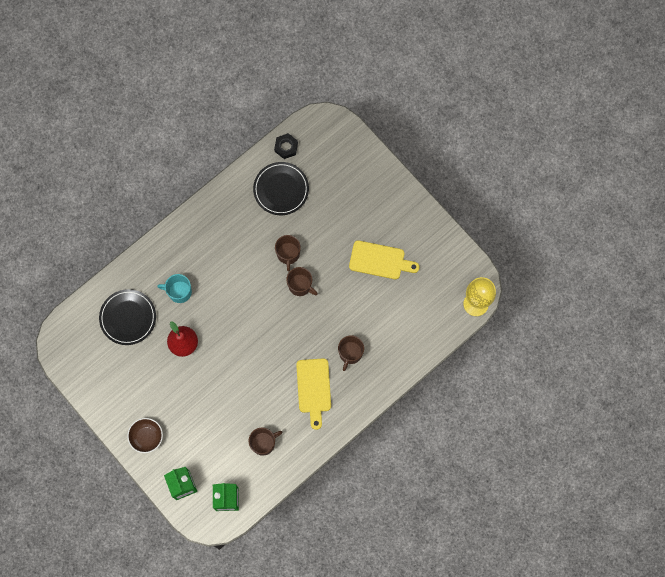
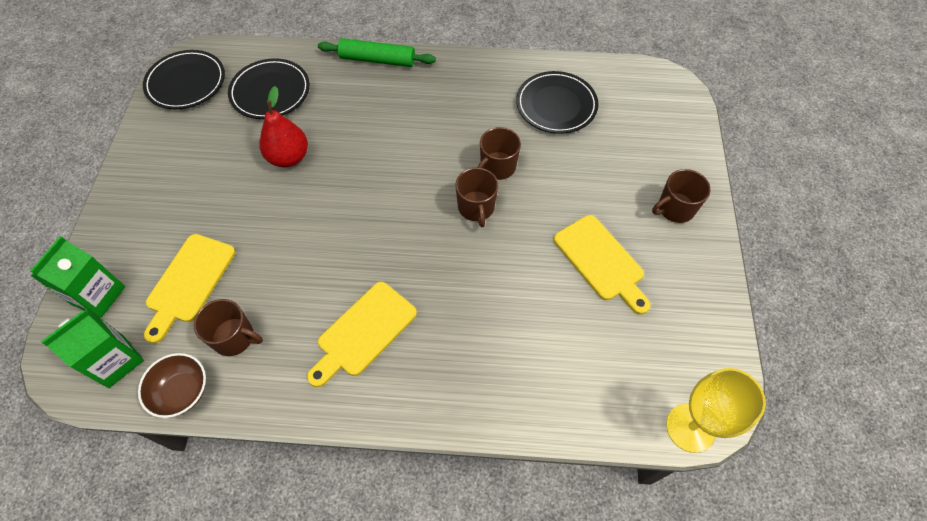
camera: 45 degrees right, 15 degrees down
brown bowl [127,418,163,453] -> brown bowl moved to [138,353,206,418]
turquoise mug [157,274,192,303] -> none
black nut [274,133,298,159] -> none
brown mug [338,335,364,371] -> brown mug moved to [652,169,711,223]
none -> black plate [143,50,225,110]
none -> yellow cutting board [144,234,236,344]
none -> green rolling pin [318,38,436,67]

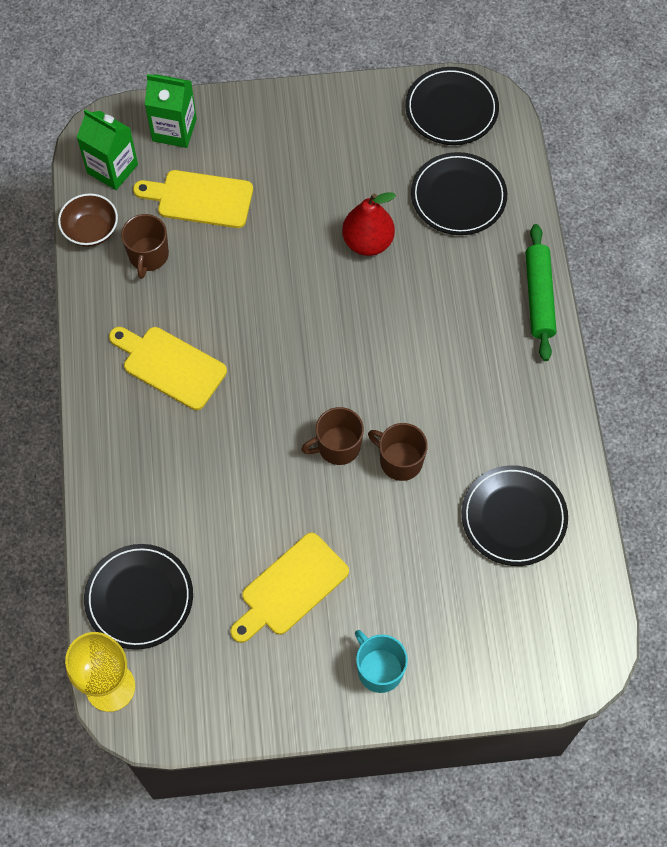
camera: 80 degrees right, 5 degrees up
brown mug [652,169,711,223] -> turquoise mug [355,630,408,693]
none -> black plate [84,544,193,650]

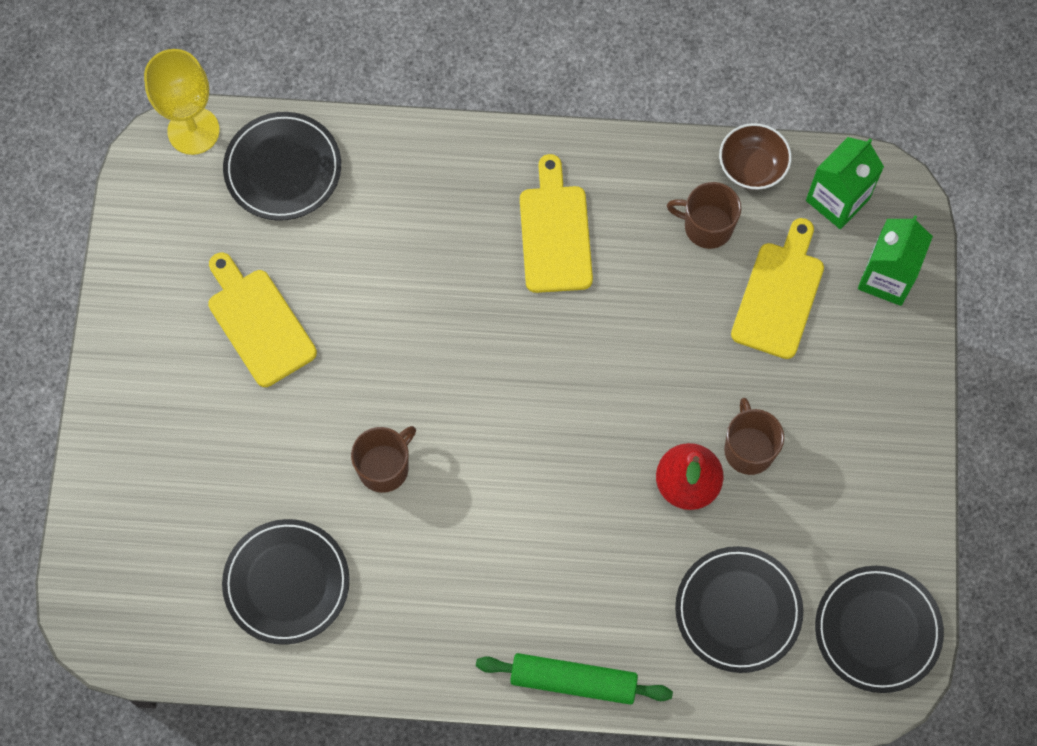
camera: 100 degrees right, 5 degrees up
yellow cutting board [109,327,227,410] -> yellow cutting board turned 45 degrees counterclockwise [520,154,593,293]
brown mug [301,407,364,465] -> brown mug moved to [724,398,784,475]
turquoise mug [355,630,408,693] -> none

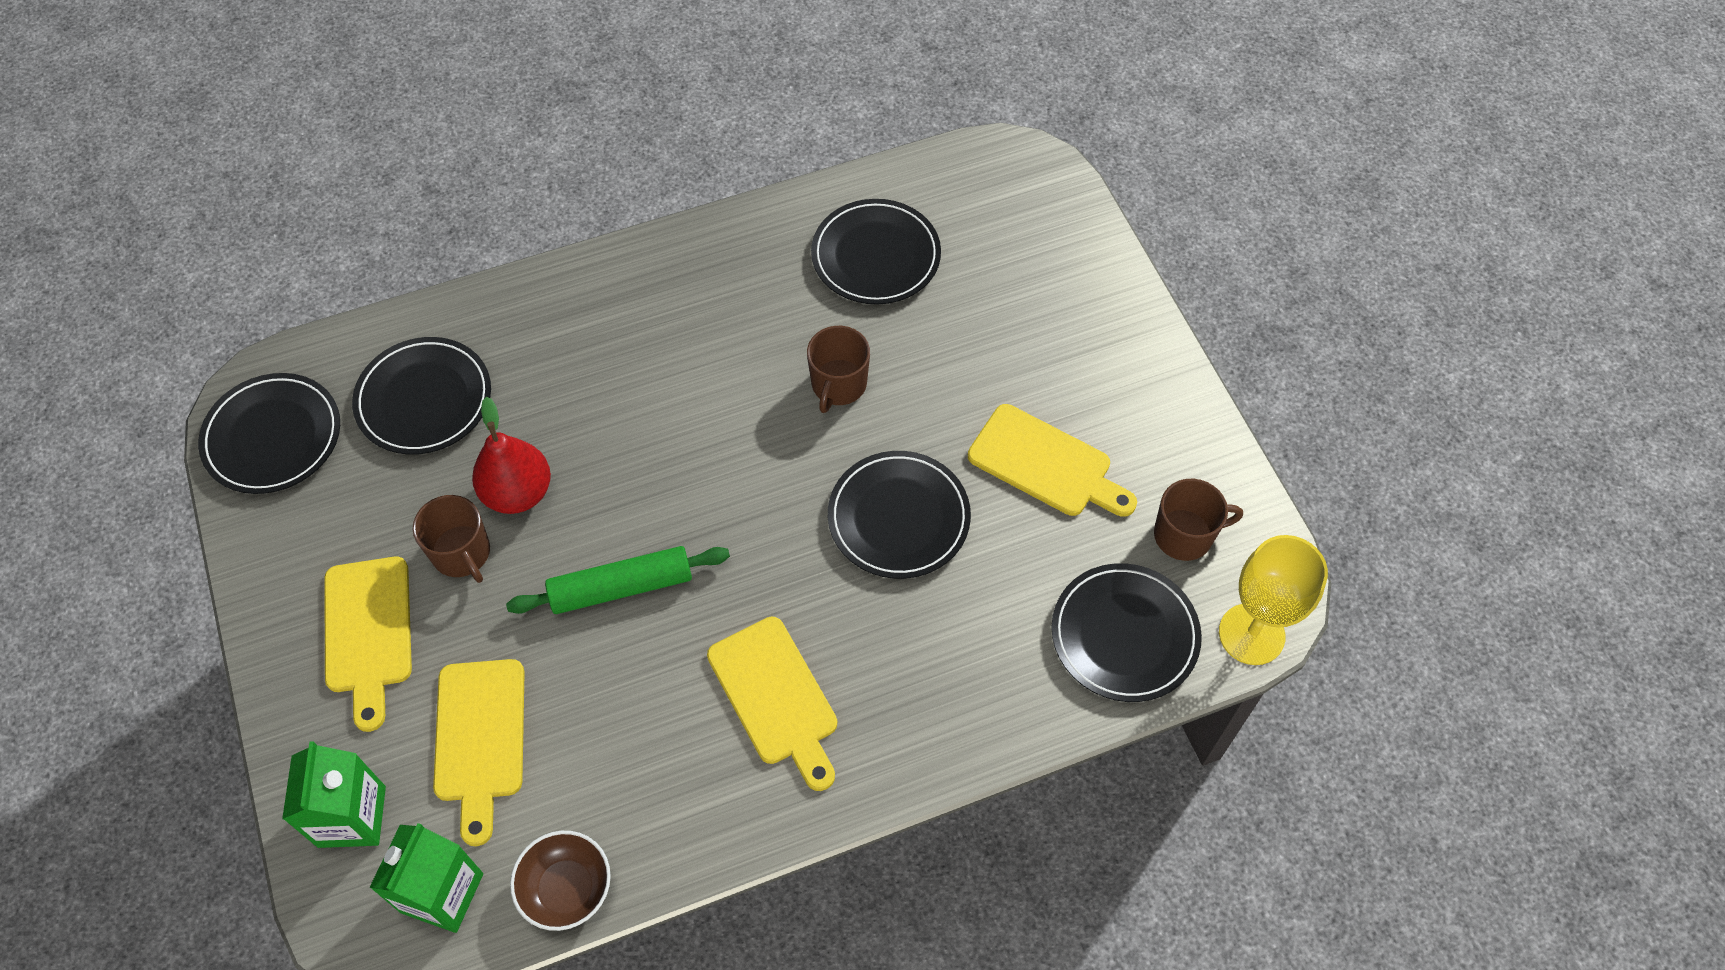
camera: 155 degrees right, 10 degrees down
green rolling pin [476,653,673,705] -> green rolling pin moved to [506,546,730,614]
brown mug [667,182,741,249] -> brown mug moved to [1154,479,1243,561]
none -> yellow cutting board [324,557,412,732]
none -> black plate [828,451,971,579]

